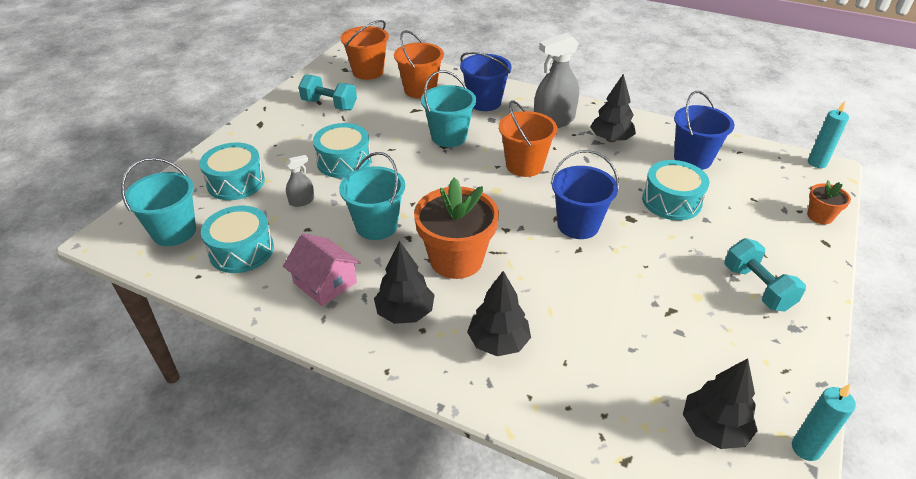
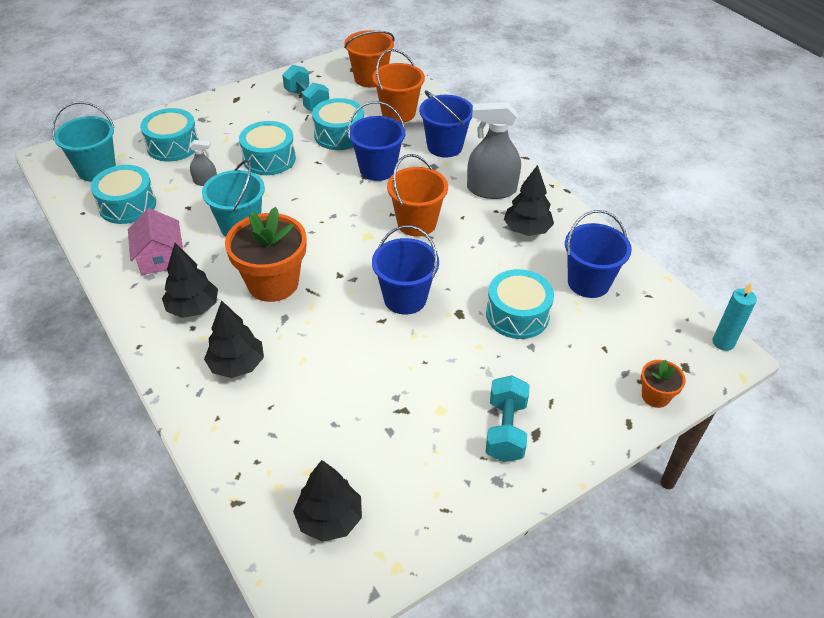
camera: 30 degrees right, 5 degrees up
turquoise bucket [421,70,476,147] -> blue bucket [348,101,405,181]
turquoise candle [792,384,856,461] -> none
none -> turquoise drum [312,98,364,150]

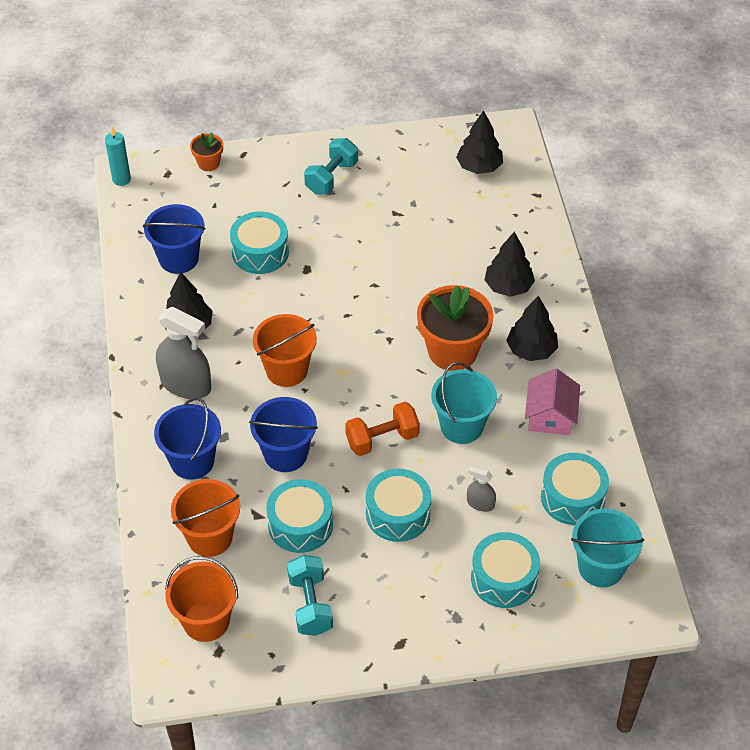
camera: 155 degrees left, 5 degrees up
blue bucket [372,225,439,315] -> none
none -> orange dumbbell [345,402,420,456]

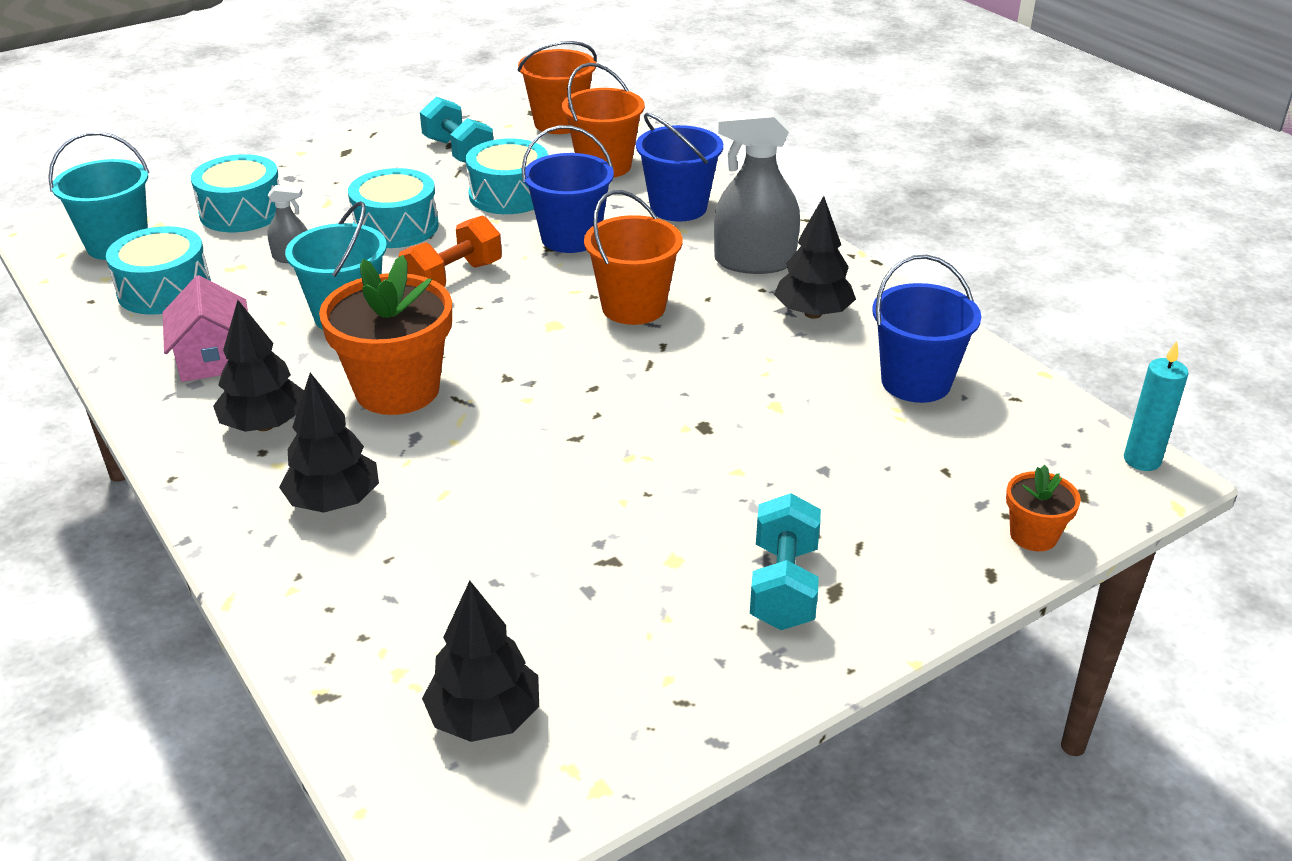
camera: 155 degrees right, 15 degrees down
turquoise drum [230,211,289,274] -> none

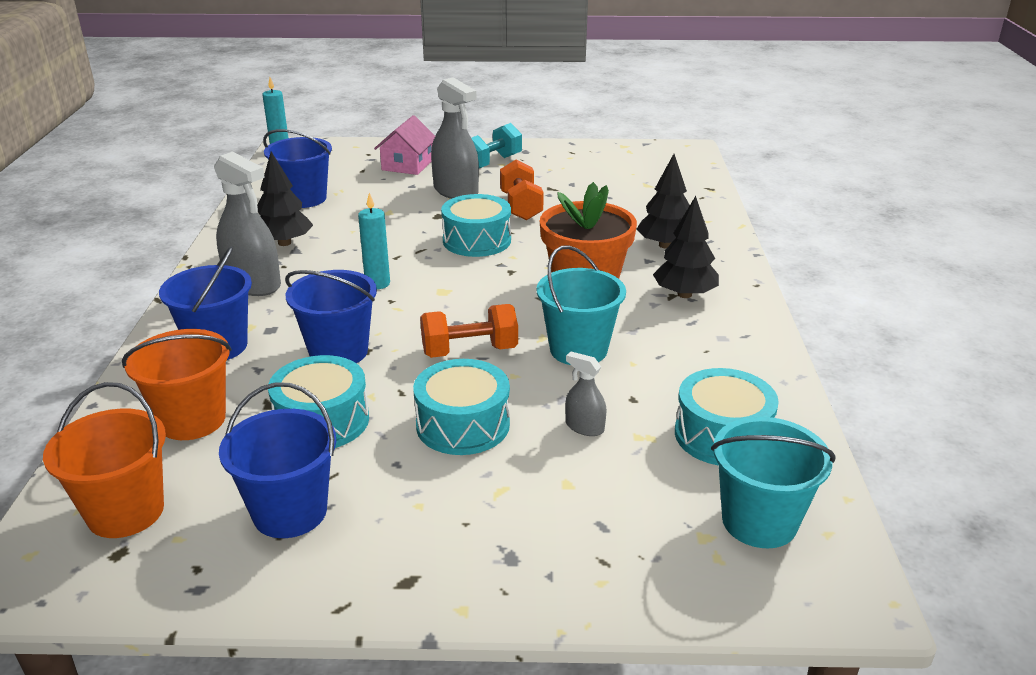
camera: 145 degrees left, 5 degrees down
pink house [163,275,248,382] -> pink house moved to [374,115,435,175]
turquoise drum [191,154,280,232] -> turquoise drum moved to [441,194,511,257]
turquoise dumbbell [420,97,493,163] -> blue bucket [219,382,336,538]
black tree [422,581,539,742] -> none
orange bucket [584,190,683,325] -> turquoise candle [358,192,390,289]
orange flower pot [1006,465,1081,551] -> none
none -> grey spray bottle [431,77,479,199]
none -> orange dumbbell [500,160,544,220]

